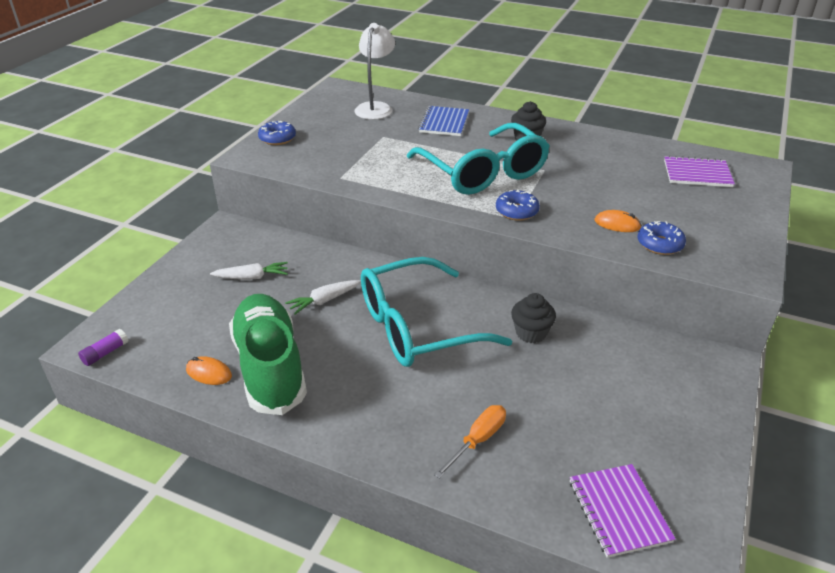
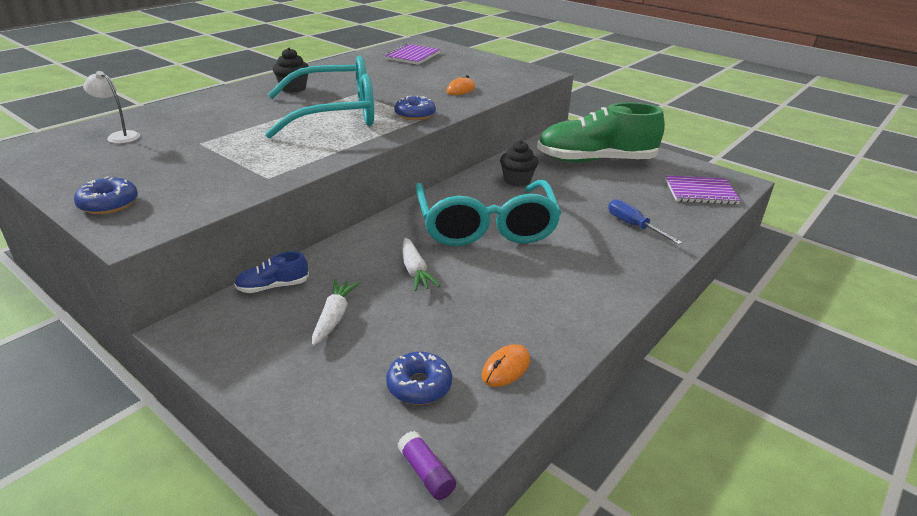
camera: 75 degrees left, 5 degrees down
green shoe [229,294,307,415] -> green shoe moved to [537,102,665,162]
white lamp [354,23,395,120] -> white lamp [83,71,140,143], size x0.59
blue notebook [418,106,469,136] -> none
orange screwdriver [434,405,506,479] -> blue screwdriver [608,199,683,245]
blue donut [638,221,686,255] -> blue donut moved to [386,352,452,405]
none -> blue shoe [234,251,309,293]

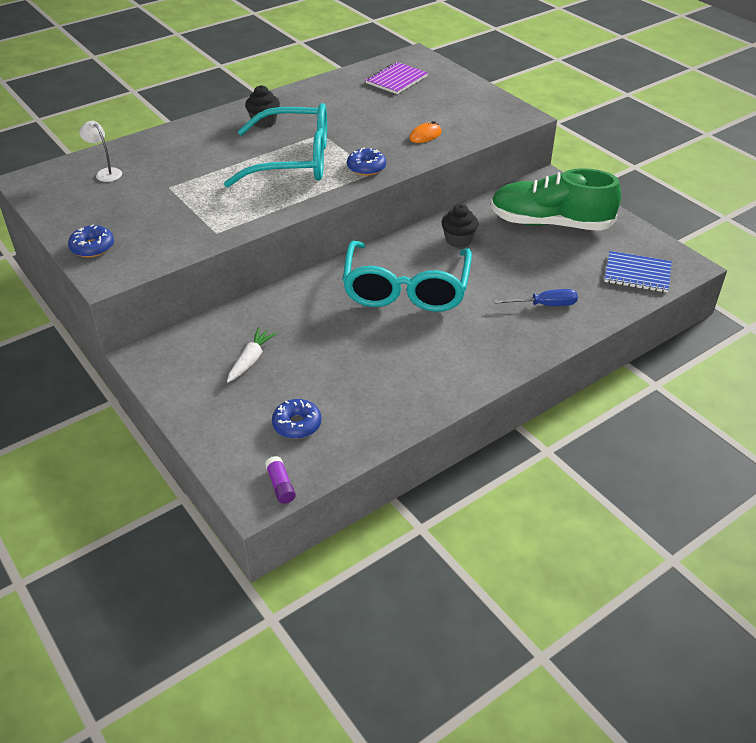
camera: 15 degrees right, 10 degrees up
blue shoe [234,251,309,293] -> none
white carrot [402,238,440,291] -> none
orange mouse [482,344,530,387] -> none
blue screwdriver [608,199,683,245] -> blue screwdriver turned 105 degrees clockwise [494,289,578,306]
purple notebook [665,175,741,204] -> blue notebook [604,251,672,293]

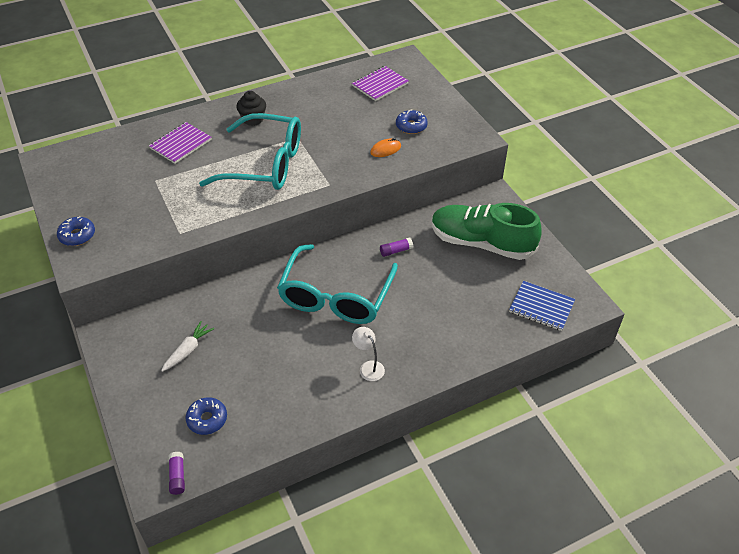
camera: 10 degrees right, 5 degrees up
white lamp [79,120,122,182] -> white lamp moved to [352,327,385,381]
blue donut [347,147,386,176] -> blue donut moved to [396,110,428,134]
black cupcake [441,204,479,248] -> purple glue stick [380,237,413,257]
blue screwdriver [494,289,578,306] -> none
none -> purple notebook [149,122,212,164]

